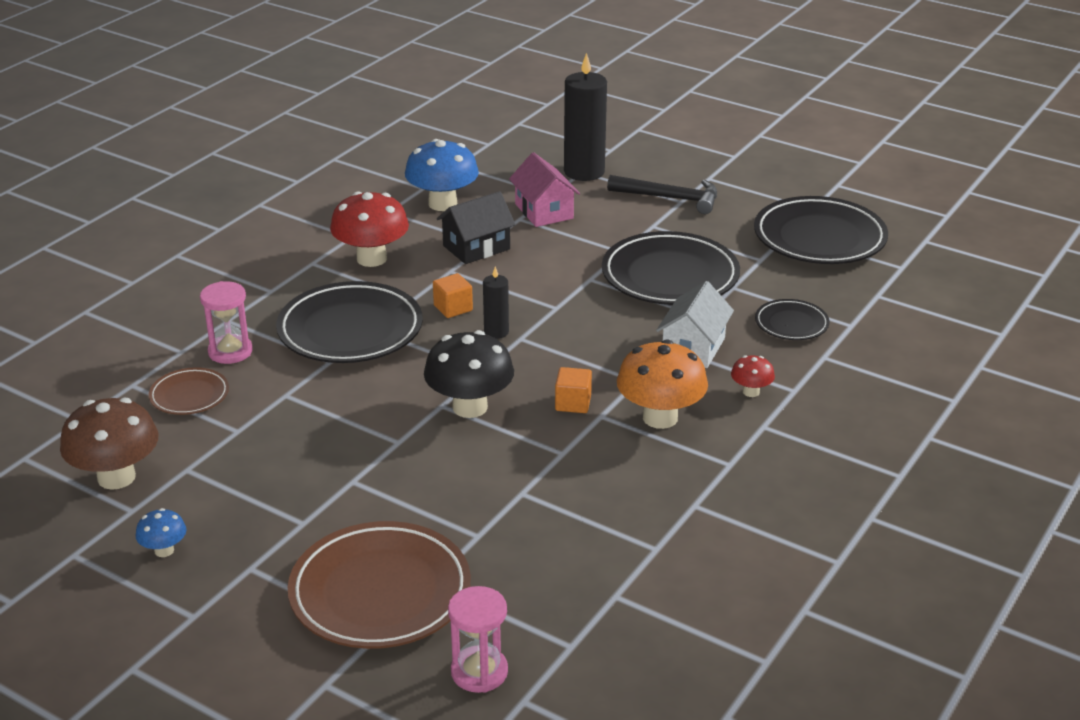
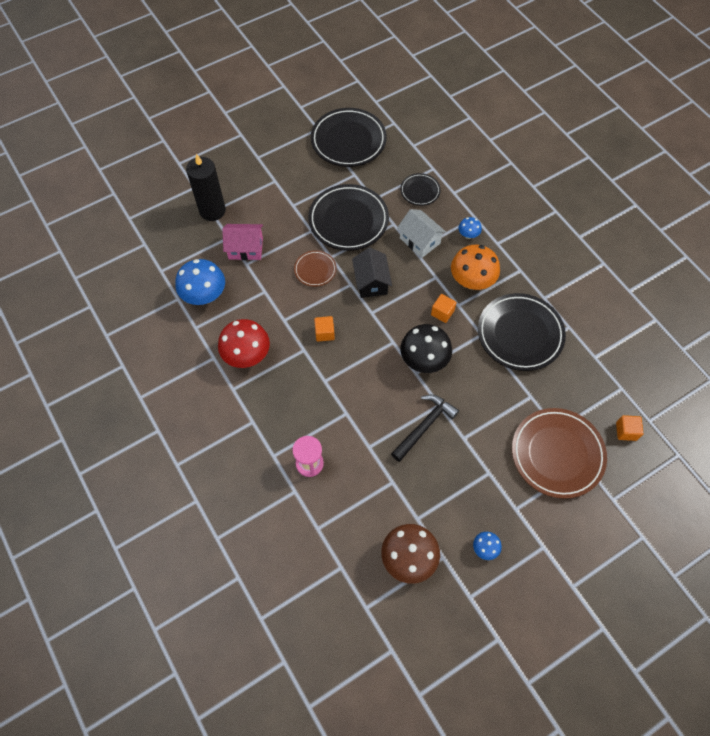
camera: 65 degrees left, 30 degrees up
brown plate [149,367,229,415] -> brown plate moved to [294,250,337,287]
black plate [276,281,423,363] -> black plate moved to [478,293,566,371]
black house [437,191,516,264] -> black house moved to [352,247,392,298]
pink hourglass [448,586,508,693] -> orange cube [616,415,643,441]
black candle [483,266,509,339] -> none
black hammer [607,175,717,214] -> black hammer moved to [391,395,459,462]
red mushroom [731,355,775,397] -> blue mushroom [459,217,482,239]

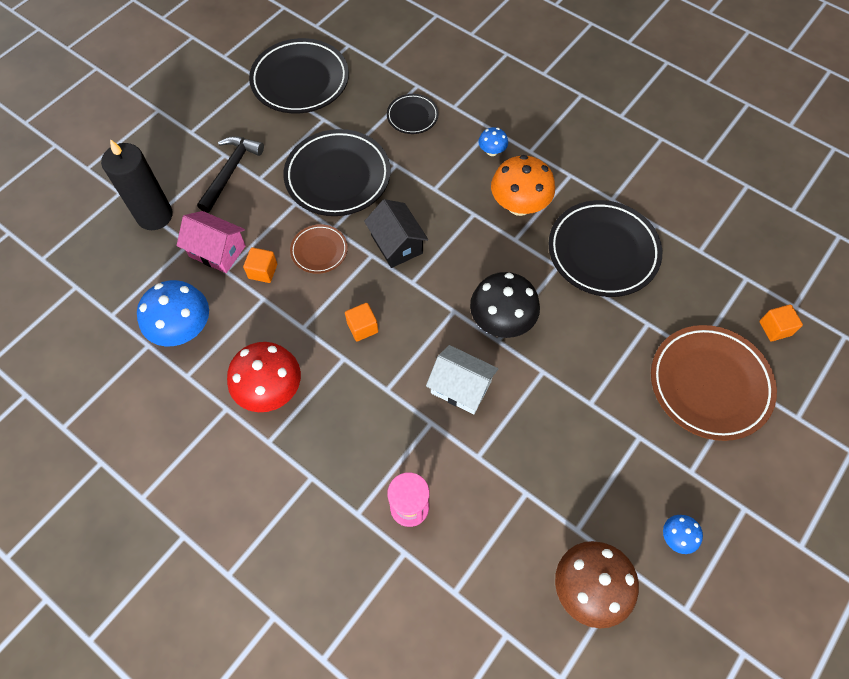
camera: 20 degrees left, 0 degrees up
pink house [222,224,263,260] -> pink house turned 45 degrees clockwise [177,211,246,273]
black hammer [391,395,459,462] -> black hammer moved to [197,136,264,213]
white house [397,209,446,258] -> white house moved to [426,345,498,414]
orange cube [431,294,457,323] -> orange cube moved to [243,247,277,283]

